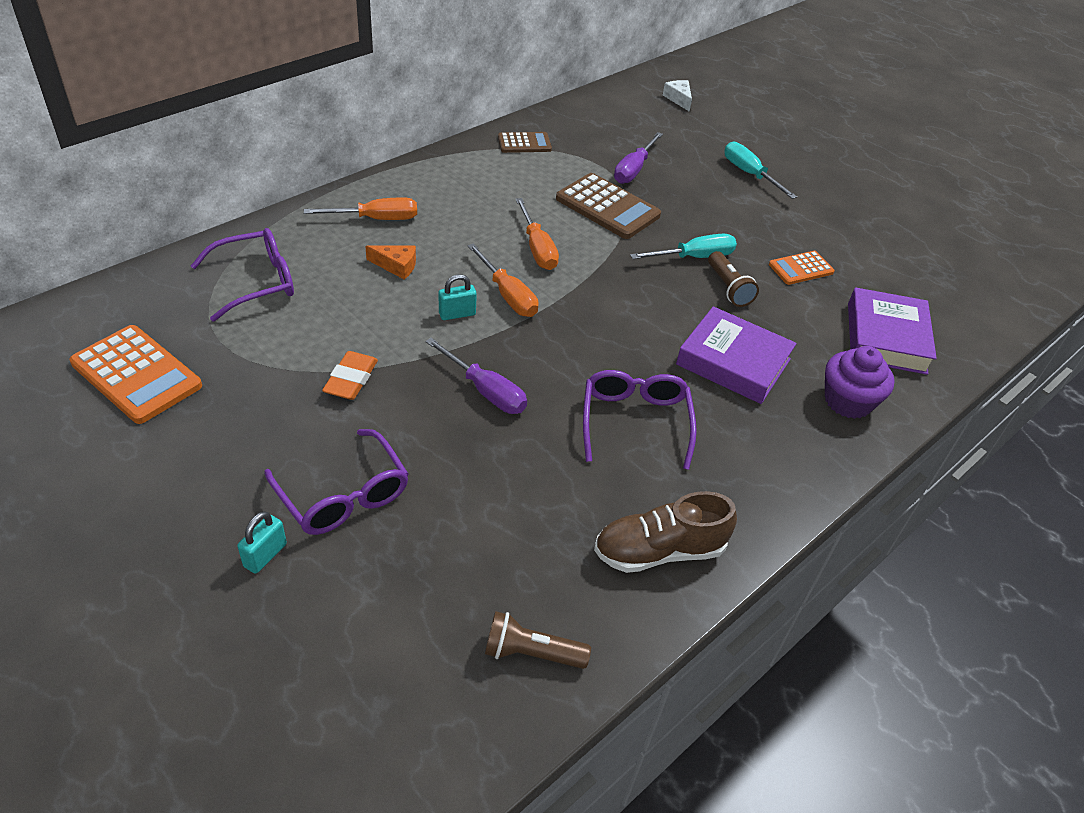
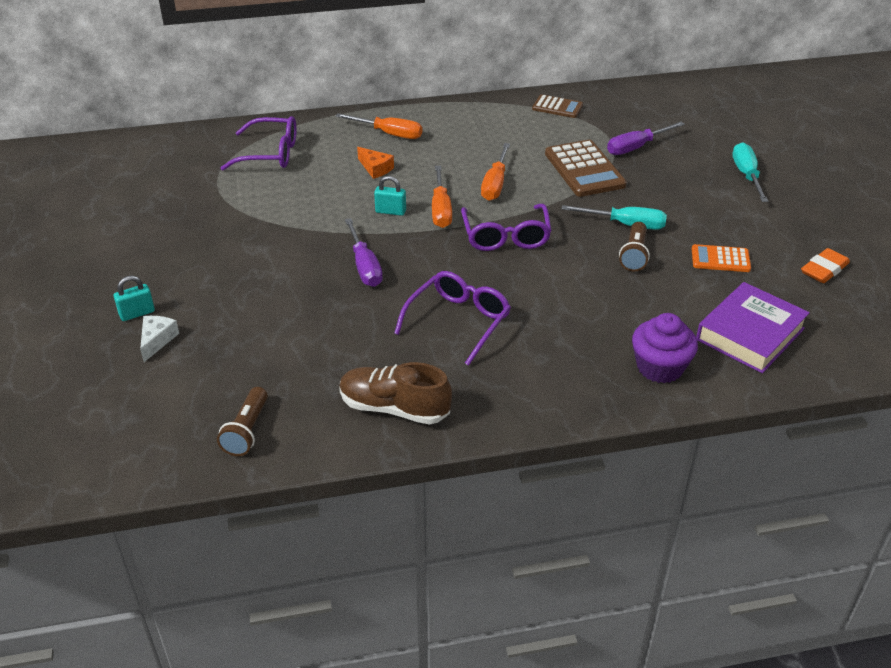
camera: 35 degrees right, 5 degrees down
orange calculator [70,325,202,424] -> none
purple glasses [264,429,408,535] -> purple glasses moved to [461,204,552,251]
orange eraser [322,351,378,400] -> orange eraser moved to [801,248,850,283]
brown flashlight [485,611,591,669] -> brown flashlight turned 120 degrees counterclockwise [217,387,268,456]
white cheese [663,80,692,112] -> white cheese moved to [140,316,179,362]
purple book [676,306,797,404] -> none

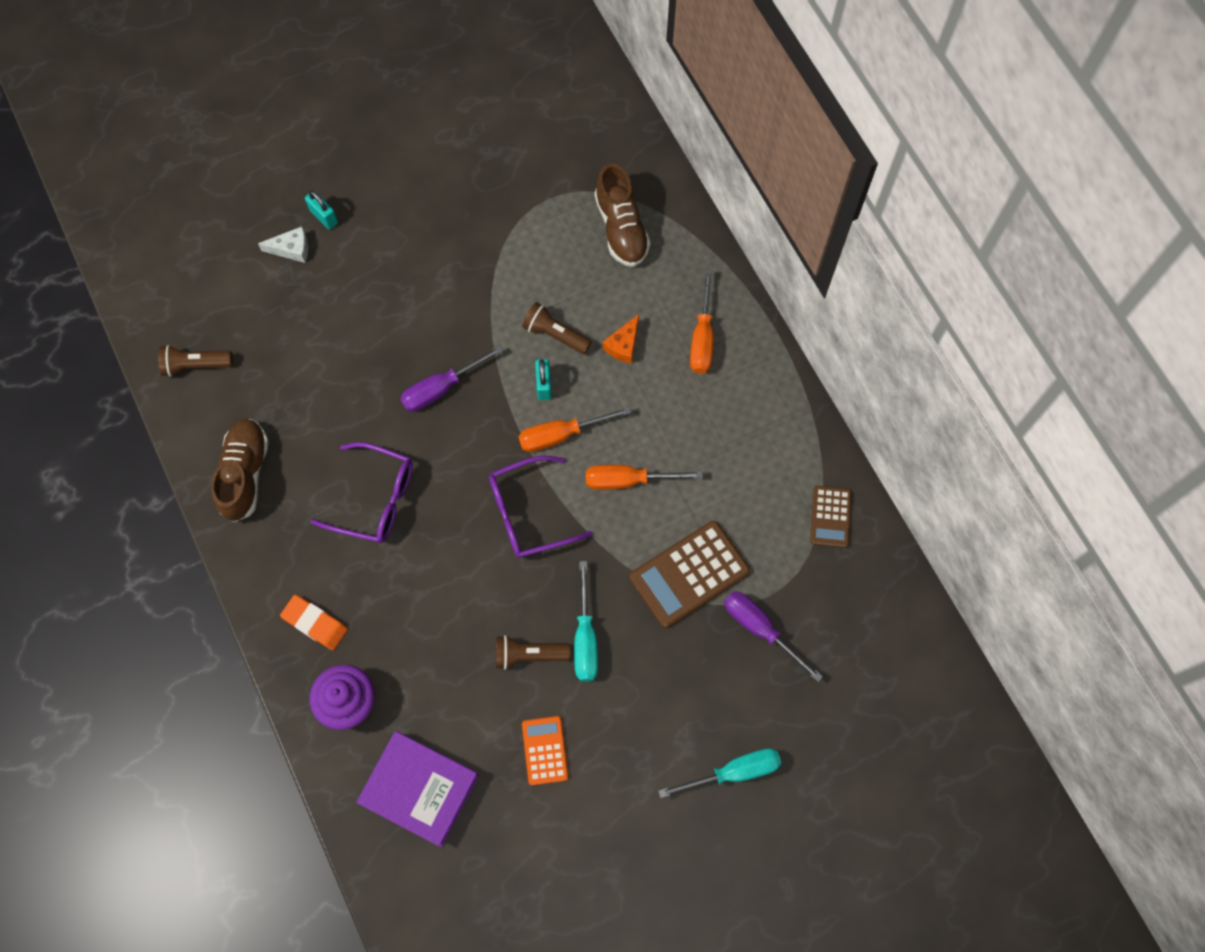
camera: 75 degrees right, 30 degrees up
purple glasses [221,116,297,170] -> brown shoe [594,164,650,267]
orange eraser [801,248,850,283] -> orange eraser moved to [280,595,348,650]
none -> brown flashlight [522,302,592,354]

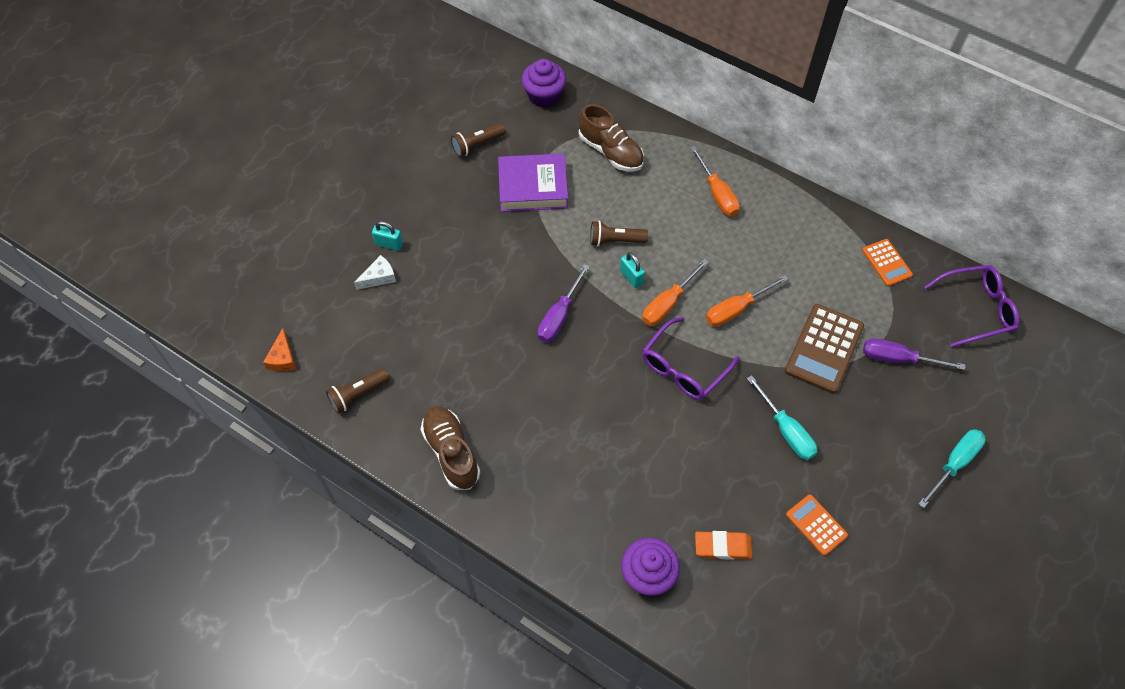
camera: 30 degrees left, 10 degrees down
orange eraser [280,595,348,650] -> orange eraser moved to [695,531,752,560]
purple glasses [310,442,413,543] -> purple glasses moved to [924,265,1020,347]
purple book [356,731,479,847] -> purple book moved to [498,154,568,212]
brown flashlight [496,635,571,670] -> brown flashlight moved to [451,123,505,157]
orange cheese [603,314,639,364] -> orange cheese moved to [263,328,296,371]
brown calculator [810,486,852,548] -> orange calculator [862,239,913,286]
none -> purple cupcake [521,59,566,108]

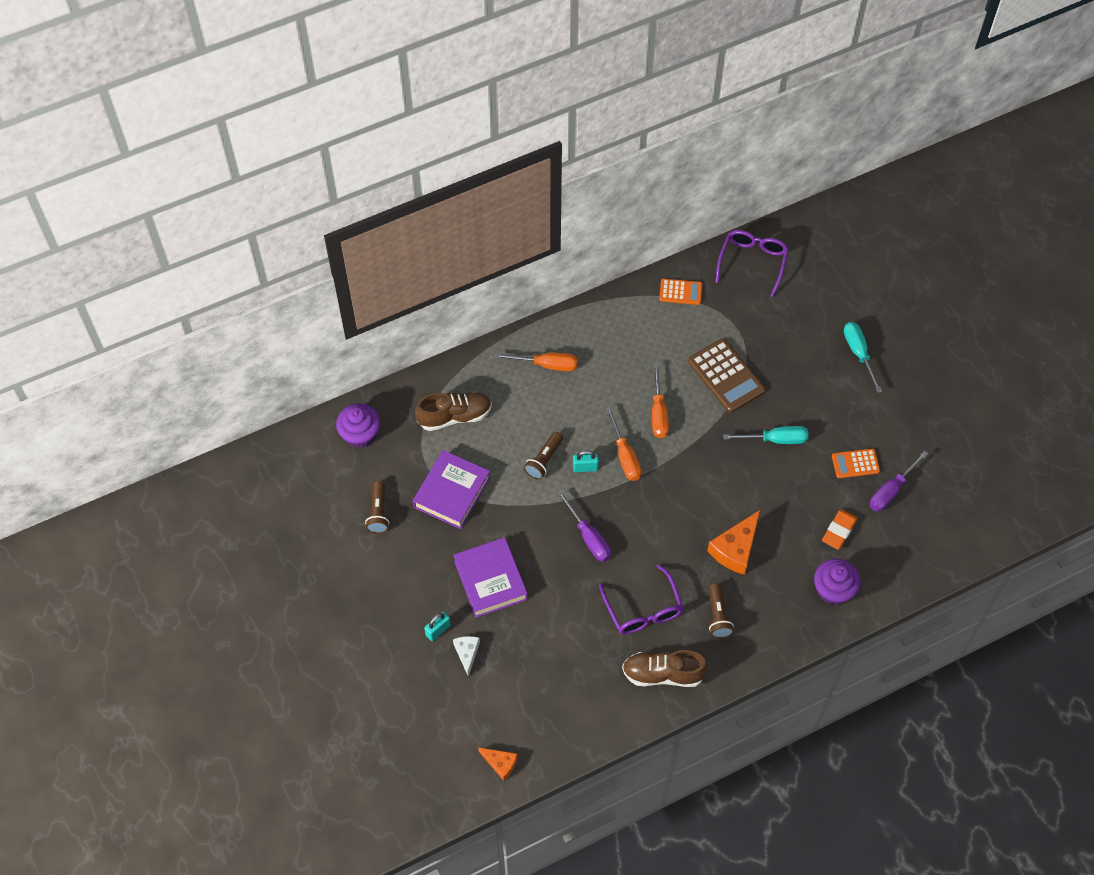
camera: 60 degrees left, 0 degrees up
brown flashlight [326,368,390,414] -> brown flashlight moved to [709,583,734,638]
purple glasses [642,317,740,400] -> purple glasses moved to [599,564,684,634]
purple screwdriver [863,338,965,370] -> purple screwdriver moved to [870,450,929,511]
none -> purple book [453,537,528,618]
none -> orange cheese [707,510,760,575]

